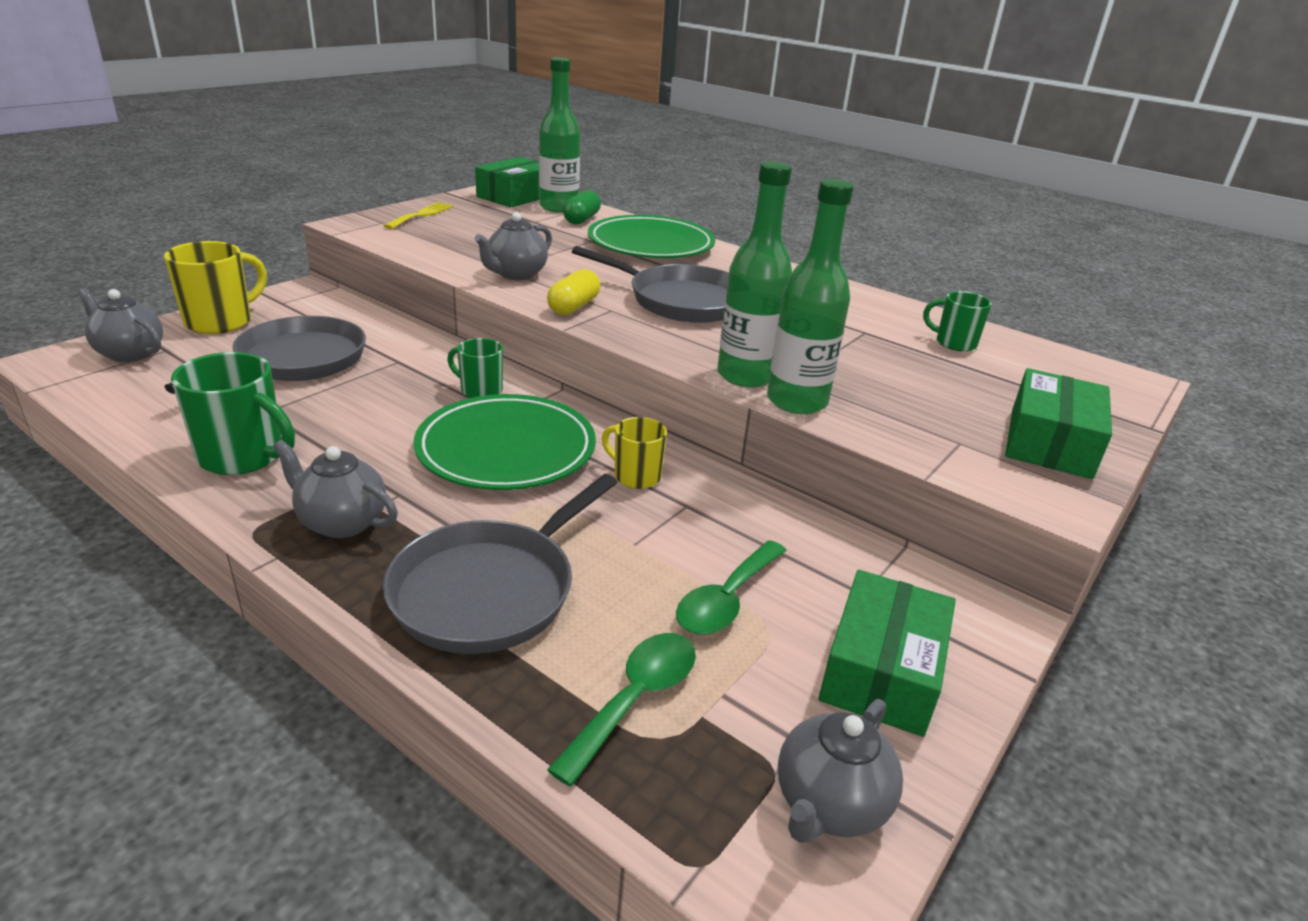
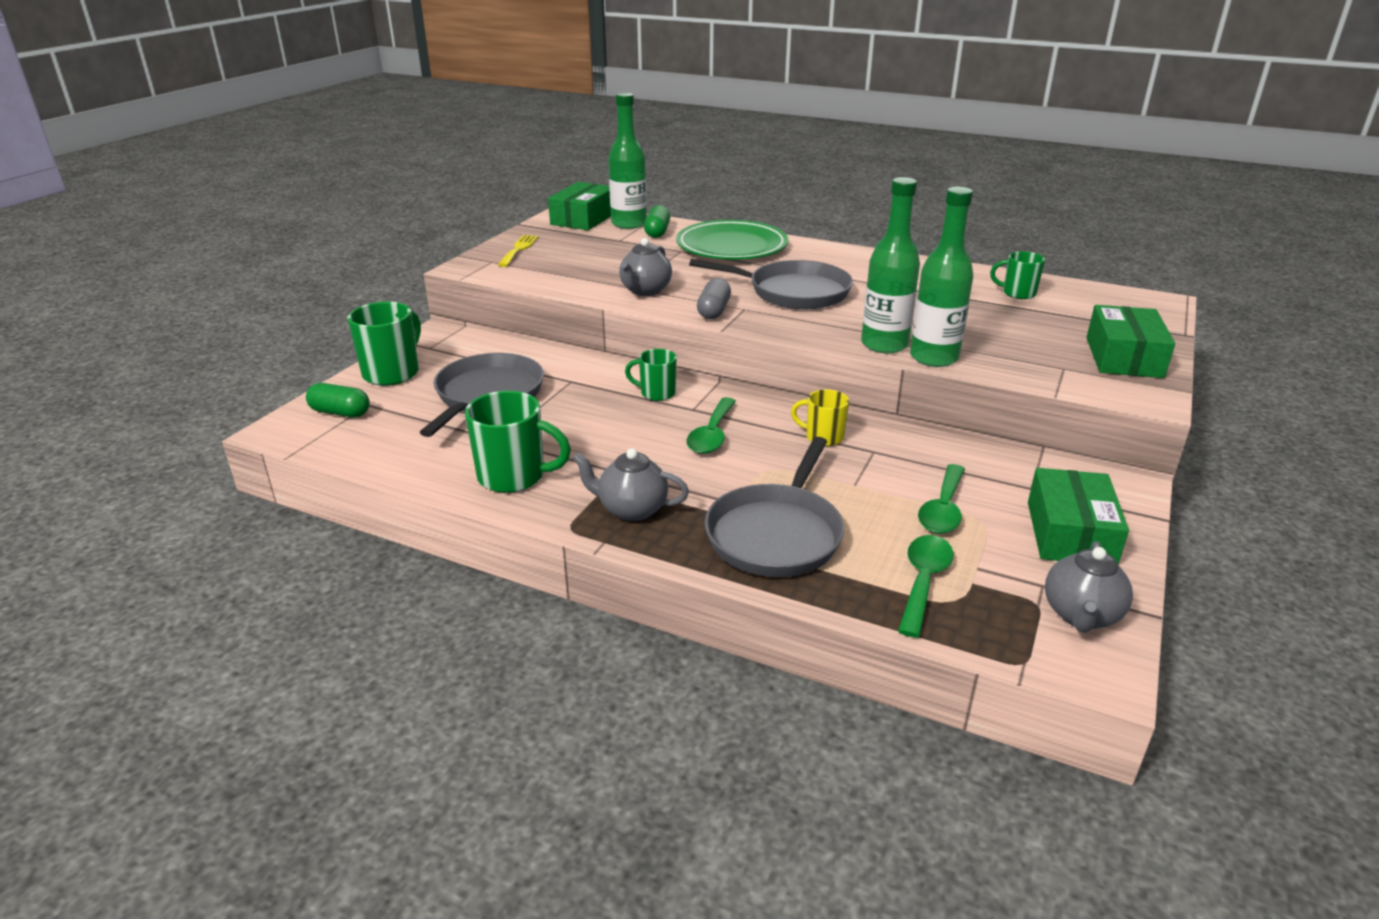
camera: 10 degrees left, 0 degrees up
grey teapot [77,288,163,362] -> green capsule [306,383,370,417]
yellow mug [164,241,267,334] -> green mug [347,302,421,386]
green plate [414,394,596,490] -> green spoon [686,397,736,454]
yellow capsule [547,269,600,315] -> grey capsule [697,278,731,319]

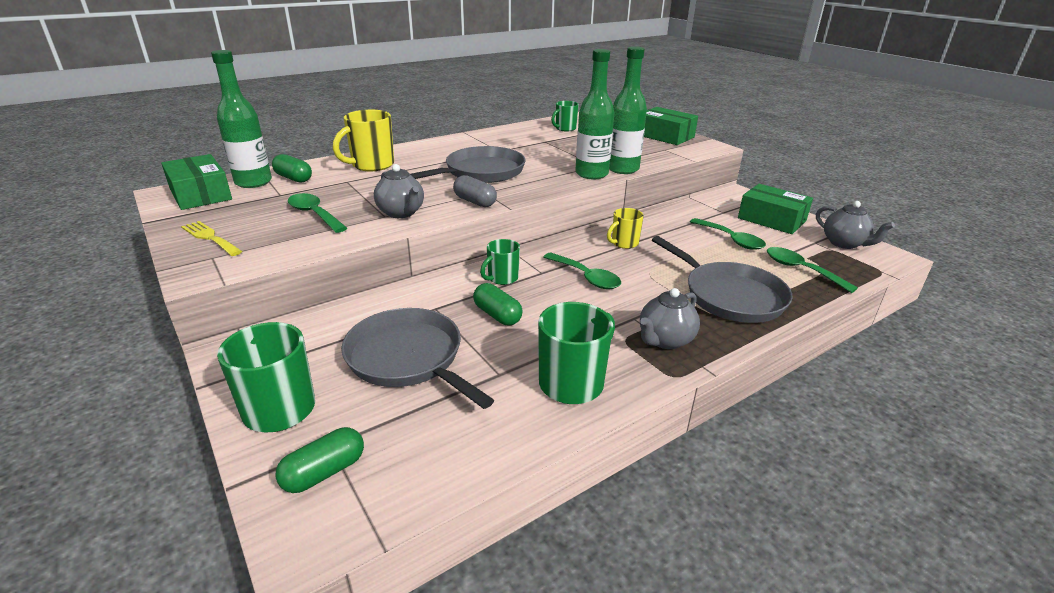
camera: 60 degrees left, 0 degrees up
green plate [676,220,788,259] -> yellow mug [333,110,394,171]
none -> green spoon [288,193,347,233]
none -> green capsule [473,283,523,325]

